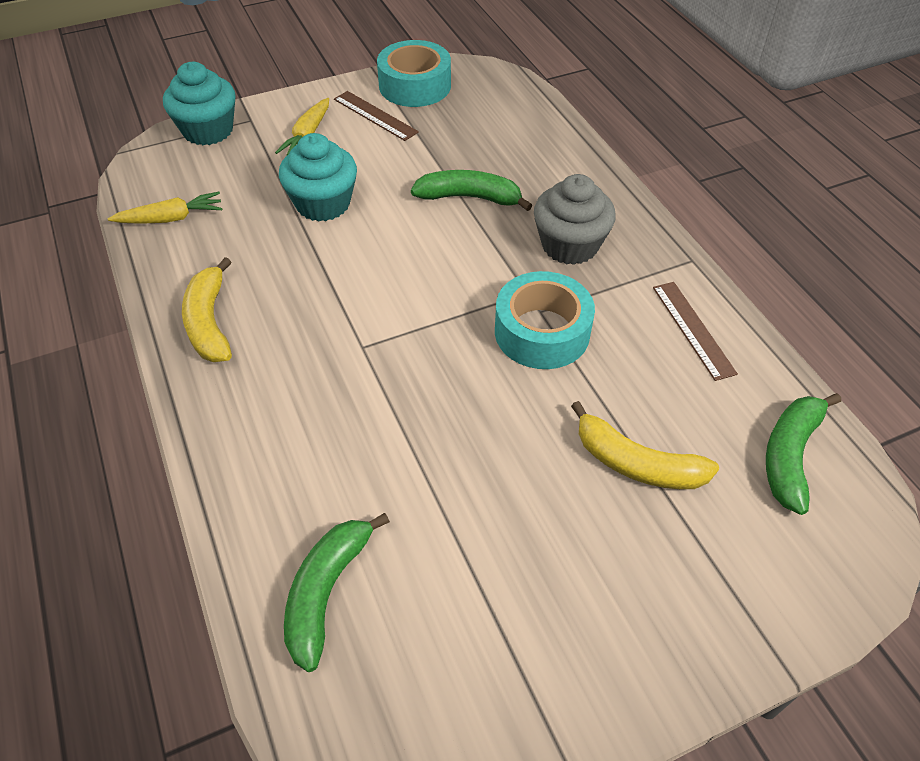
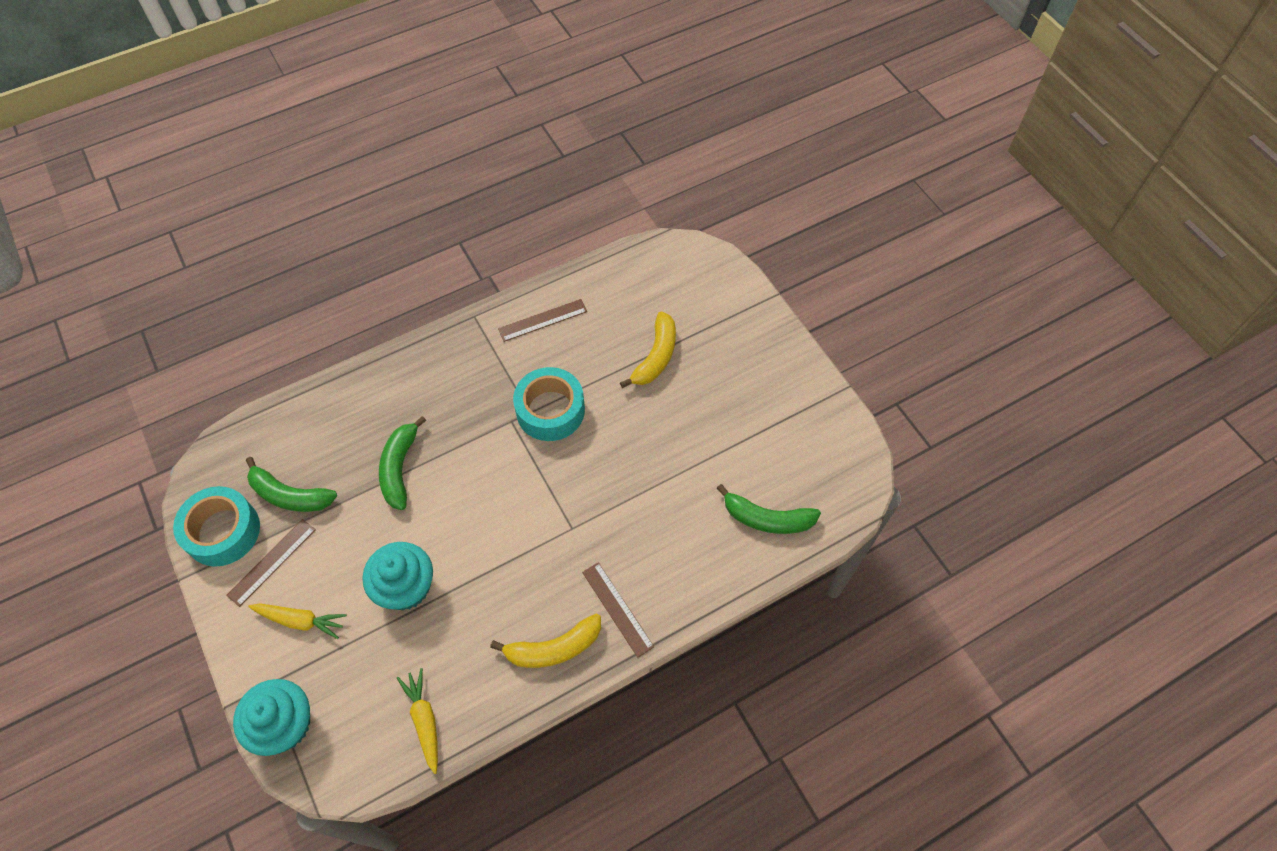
camera: 95 degrees left, 10 degrees up
grey cupcake [534,174,616,265] -> none
green banana [766,393,841,515] -> green banana moved to [246,457,337,512]
none -> brown ruler [582,562,654,658]

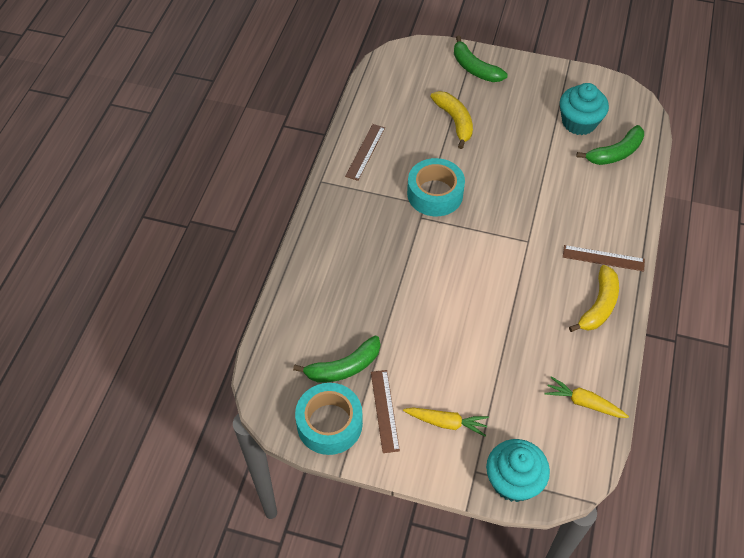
camera: 45 degrees left, 5 degrees down
yellow carrot [248,604,347,639] -> yellow carrot turned 45 degrees clockwise [403,407,489,436]
turquoise cupcake [363,542,433,610] -> turquoise cupcake moved to [560,83,609,135]
green banana [379,416,426,510] -> green banana moved to [454,36,508,82]

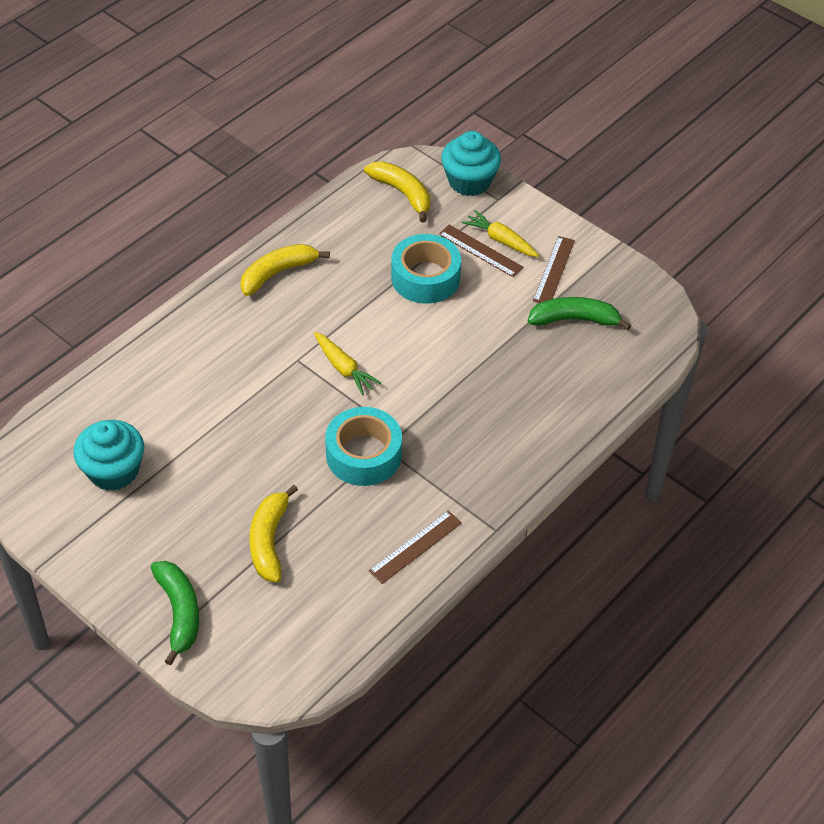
camera: 155 degrees left, 5 degrees down
turquoise tape [295,383,363,455] -> turquoise tape moved to [391,234,461,303]
yellow carrot [545,376,629,418] -> yellow carrot moved to [314,332,381,395]
brown ruler [563,245,645,272] -> brown ruler moved to [439,225,523,277]
green banana [576,125,644,165] -> none
none -> yellow banana [364,161,430,222]

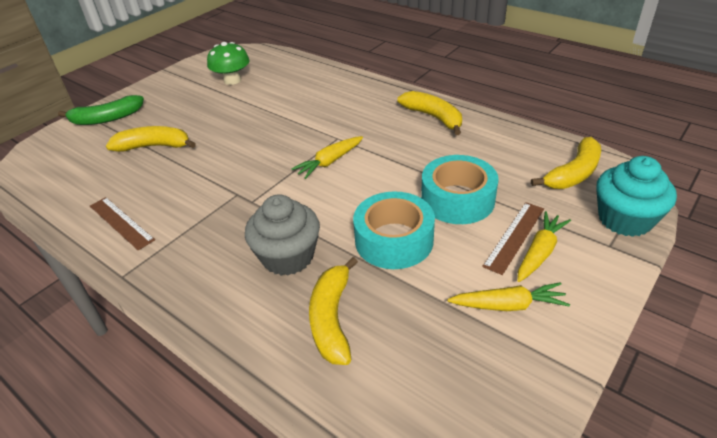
camera: 90 degrees right, 10 degrees down
turquoise cupcake [73,420,144,491] -> green mushroom [207,42,249,85]
turquoise tape [325,407,402,486] -> turquoise tape moved to [353,191,435,269]
green banana [528,297,631,330] -> none
brown ruler [533,236,575,303] -> yellow carrot [447,282,570,311]
none -> grey cupcake [245,194,320,276]
none -> yellow banana [309,257,358,365]

